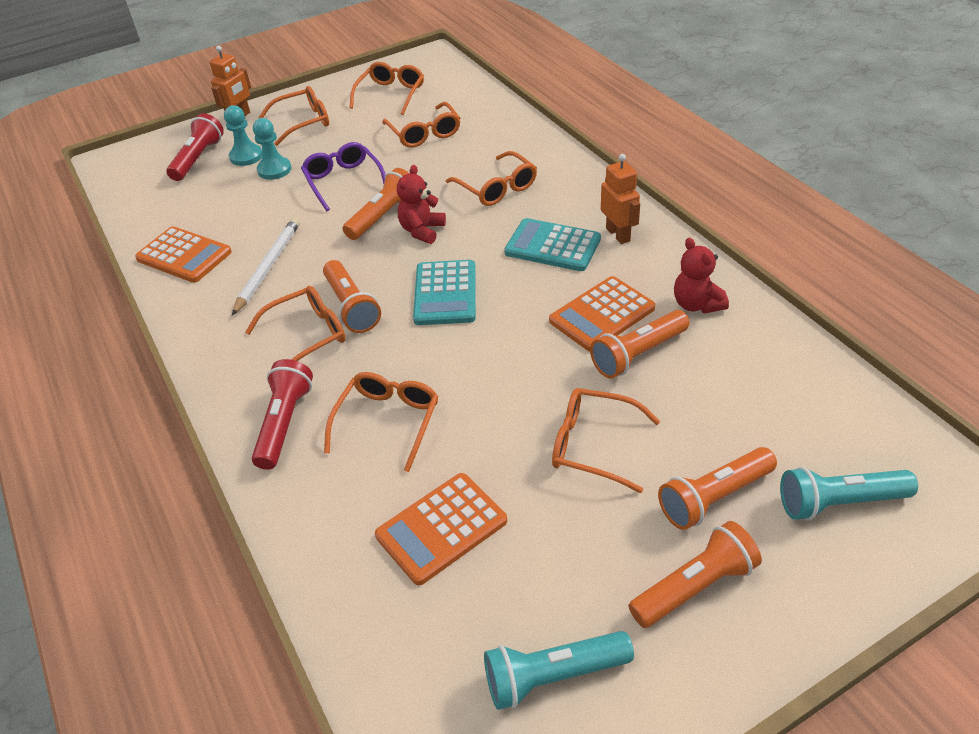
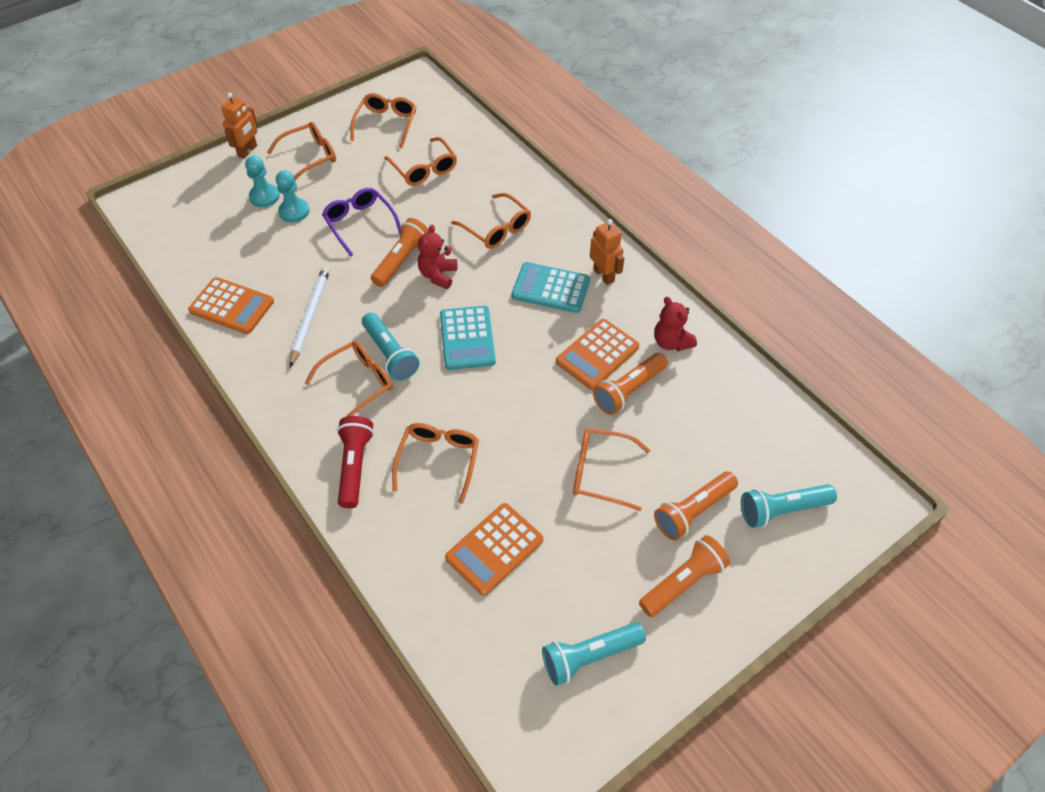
camera: 10 degrees left, 10 degrees up
red flashlight [166,113,224,181] -> none
orange flashlight [323,260,381,333] -> turquoise flashlight [362,312,420,381]

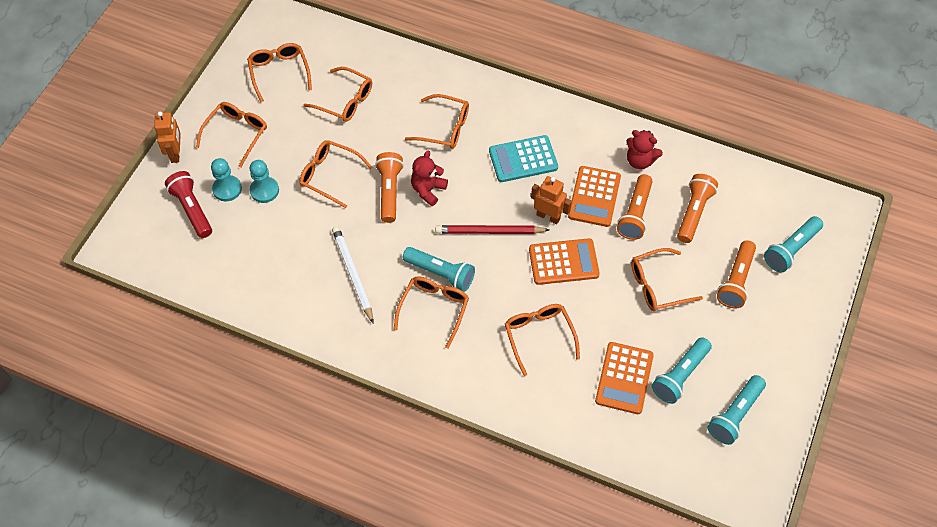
camera: 30 degrees left, 5 degrees up
orange calculator [188,277,274,334] -> orange calculator moved to [529,238,600,285]
purple glasses [322,188,401,257] -> orange glasses [299,140,372,208]
red flashlight [337,416,374,508] -> red flashlight moved to [165,171,212,238]
red teddy bear [418,225,457,289] -> red teddy bear turned 45 degrees clockwise [411,150,448,206]
turquoise calculator [440,306,496,370] -> red pencil [435,225,549,234]
orange robot [590,219,624,285] -> orange robot moved to [531,176,572,225]
orange flashlight [639,535,730,617] -> orange flashlight moved to [677,174,718,243]
none -> turquoise flashlight [652,337,712,404]

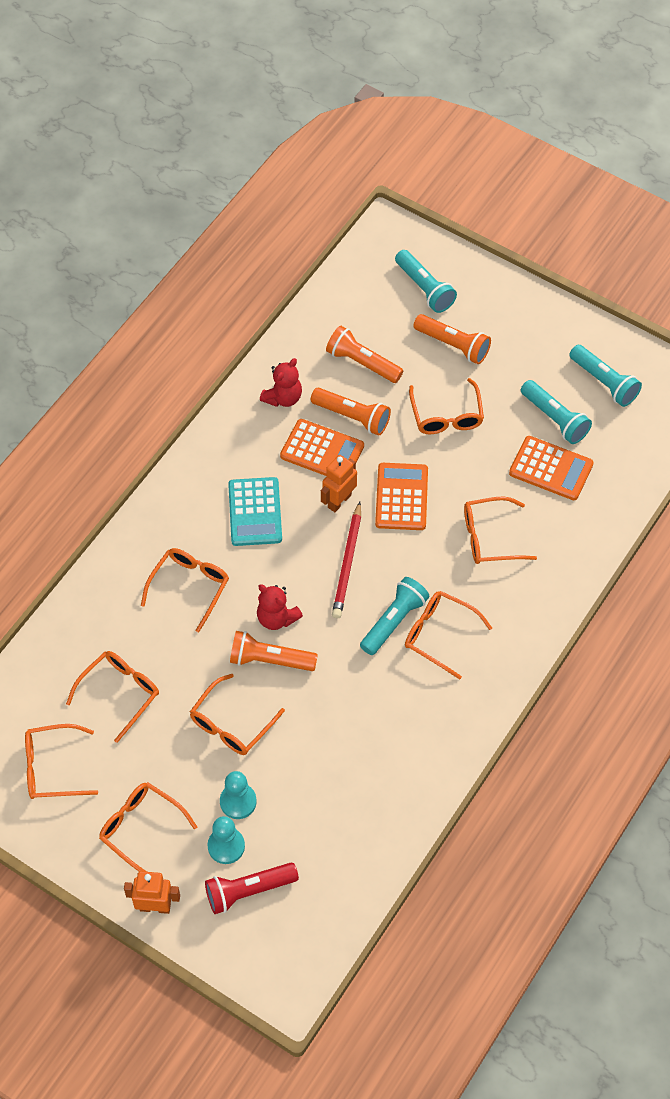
camera: 80 degrees left, 0 degrees up
white pencil [332,226,373,323] -> none

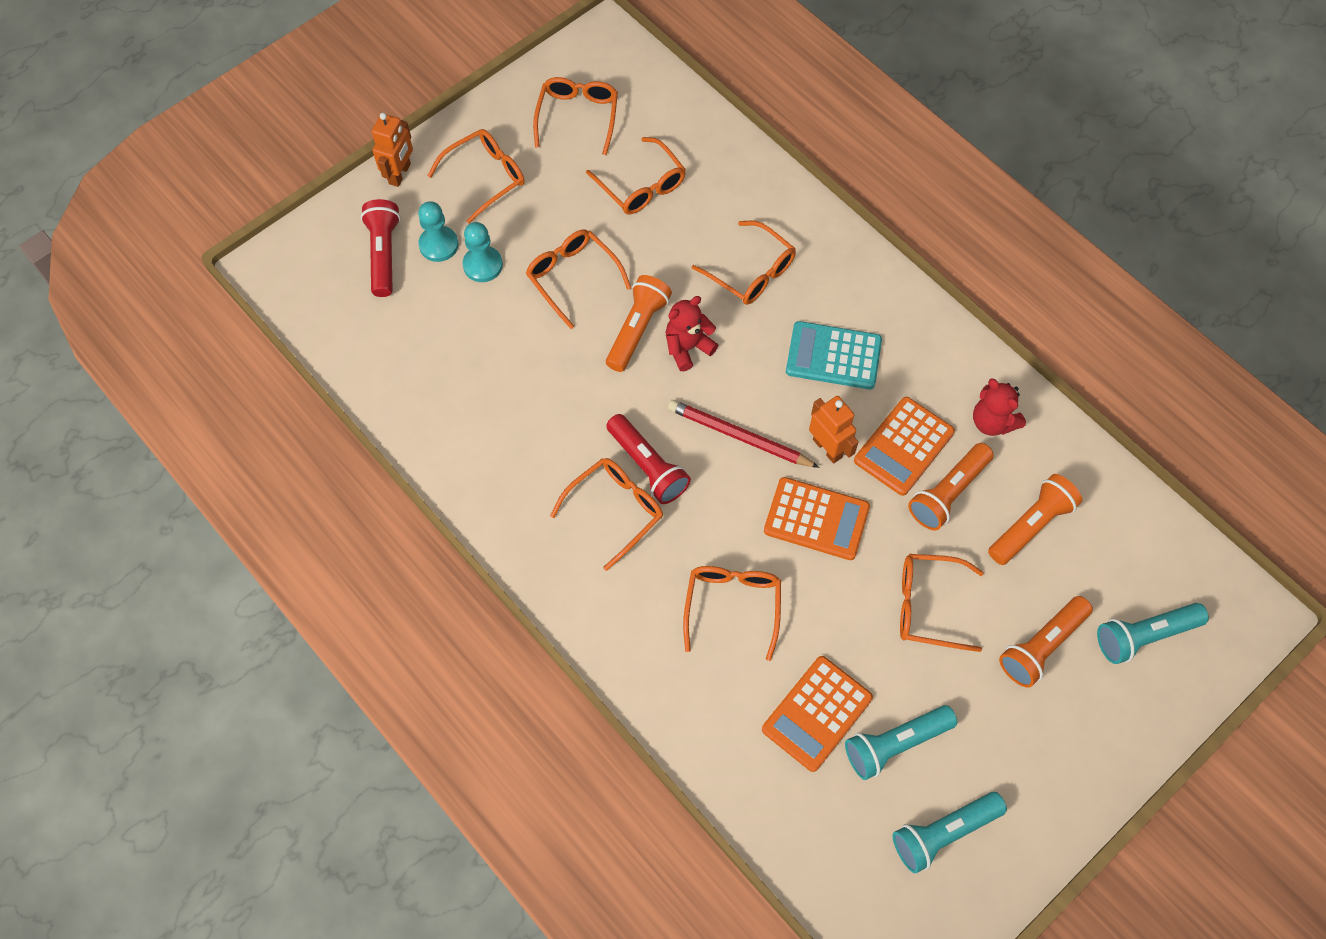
camera: 105 degrees right, 5 degrees up
turquoise flashlight [360,577,429,655] -> red flashlight [606,414,691,504]

